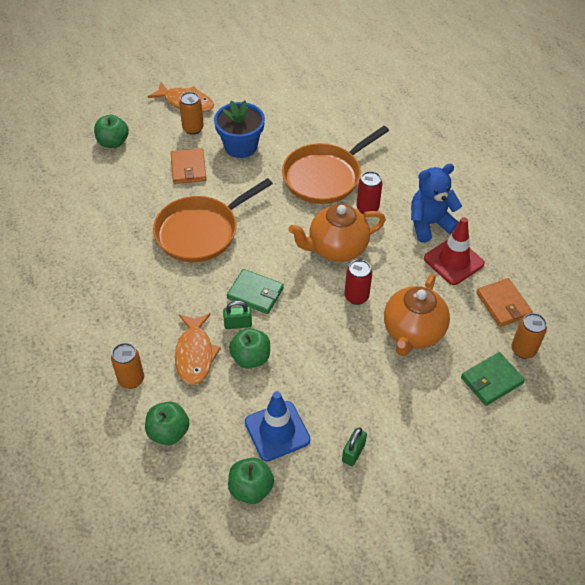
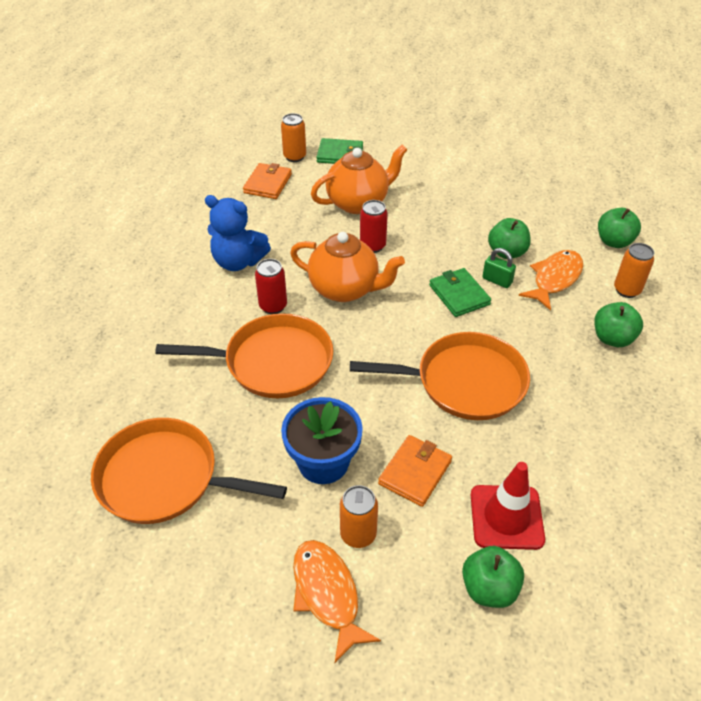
camera: 140 degrees left, 5 degrees down
green apple [228,457,274,504] -> green apple moved to [594,302,643,347]
blue traffic cone [245,391,311,462] -> none
green padlock [342,428,367,466] -> none
red traffic cone [424,217,485,285] -> red traffic cone moved to [471,462,545,550]
none -> orange pan [91,418,287,524]

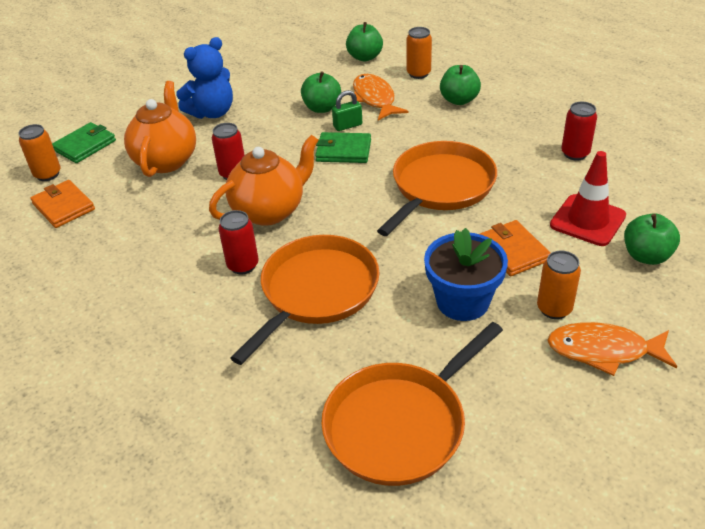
camera: 55 degrees left, 5 degrees down
blue teddy bear [205,195,271,271] -> blue teddy bear moved to [176,37,233,119]
none -> red can [561,102,597,160]

